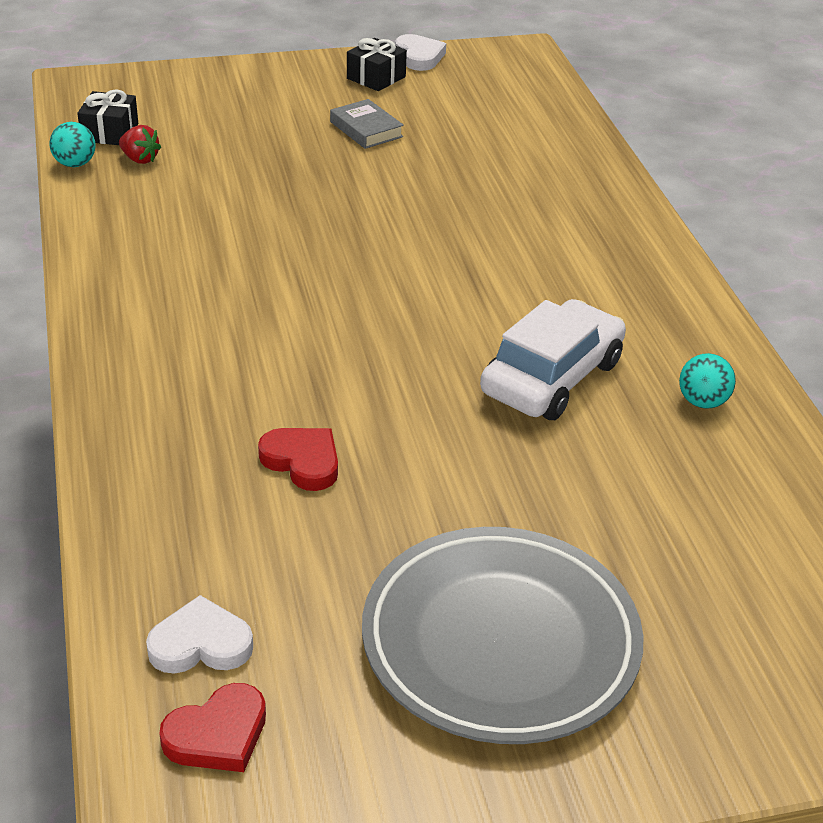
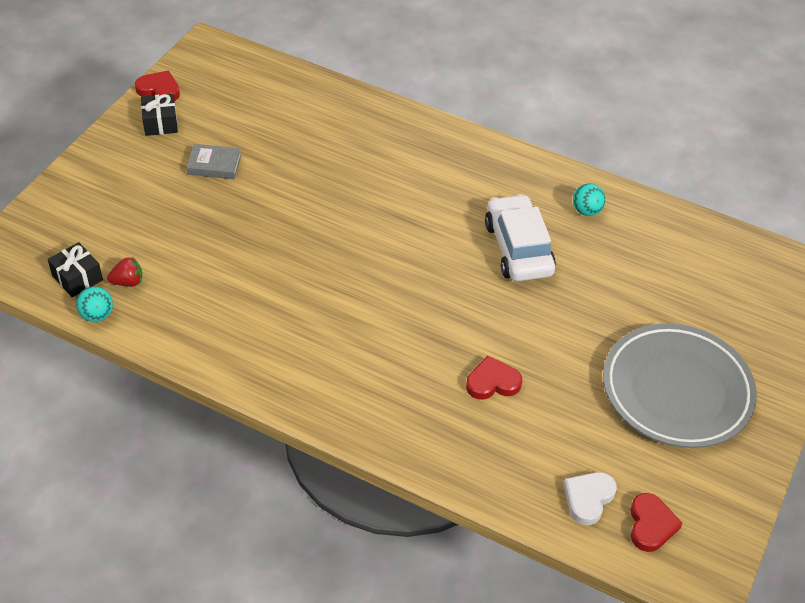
camera: 50 degrees left, 10 degrees up
white heart [395,34,446,71] -> red heart [135,71,180,101]

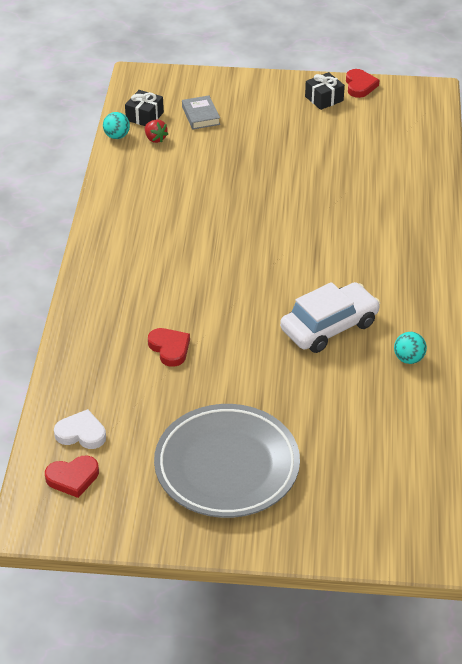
camera: 70 degrees right, 5 degrees down
grey book [186,144,241,179] -> grey book moved to [182,95,220,129]

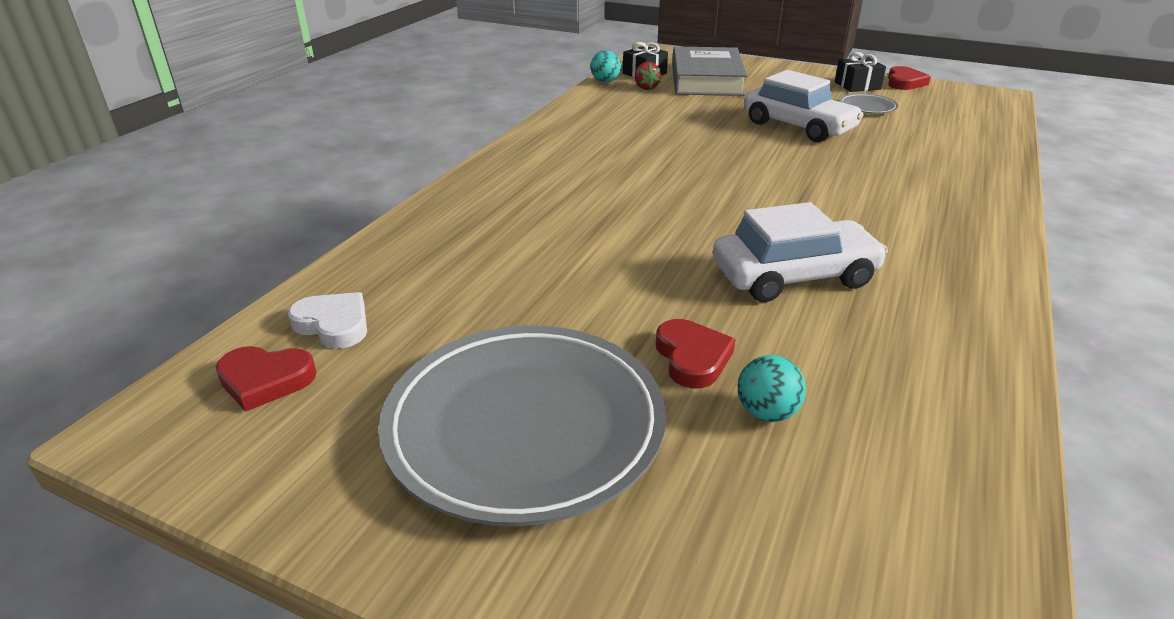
camera: 20 degrees right, 10 degrees down
red heart [148,328,190,367] -> red heart moved to [656,319,736,389]
grey book [182,95,220,129] -> grey book [672,46,748,96], size x2.00
turquoise ball [394,332,427,364] -> turquoise ball moved to [738,355,806,422]
none -> white car [744,70,864,142]
none -> grey plate [839,93,898,114]

